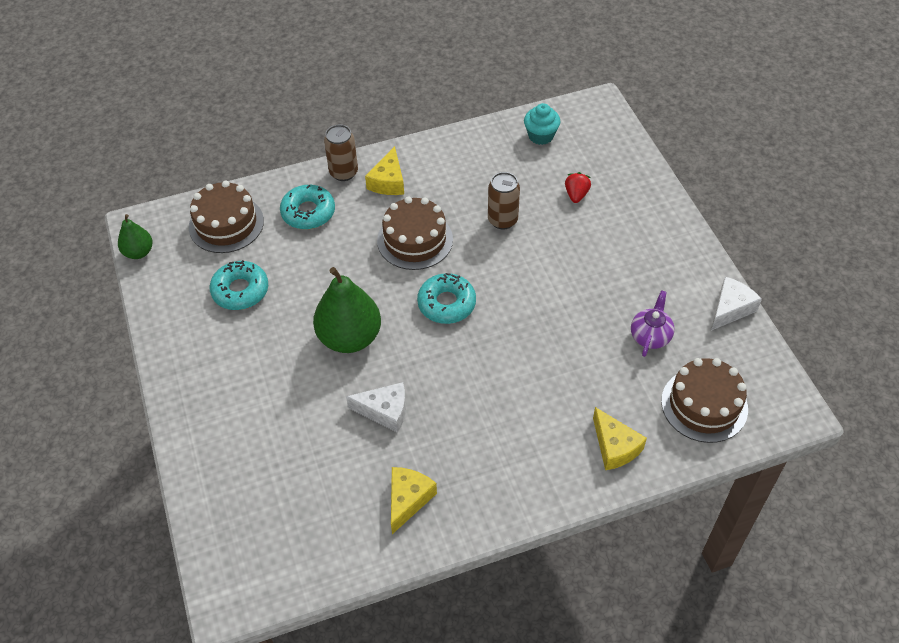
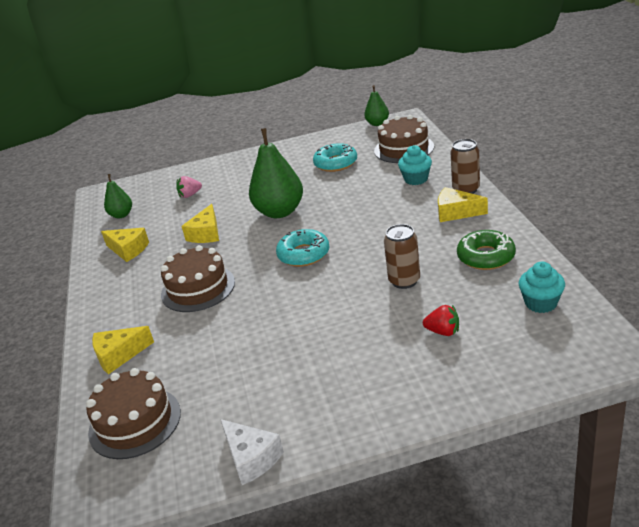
camera: 100 degrees right, 20 degrees down
turquoise donut [280,185,335,229] -> turquoise cupcake [398,145,432,185]
white cheese [346,382,406,433] -> yellow cheese [181,204,219,243]
brown cake [377,197,453,270] -> brown cake moved to [161,245,235,312]
purple teapot [631,290,675,357] -> none
none -> green pear [104,174,132,218]
none -> pink strawberry [176,176,202,198]
none -> green donut [457,230,516,270]

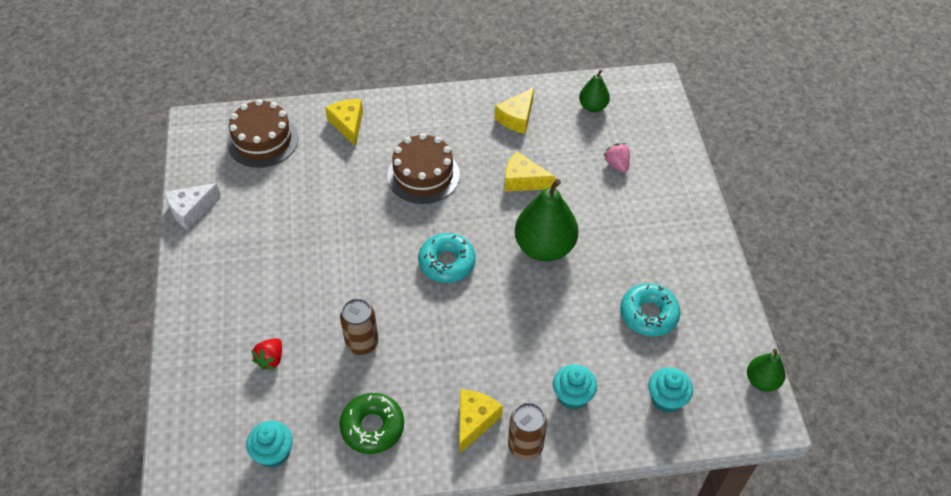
camera: 90 degrees right, 20 degrees up
brown cake [374,115,434,163] -> turquoise cupcake [649,367,693,413]

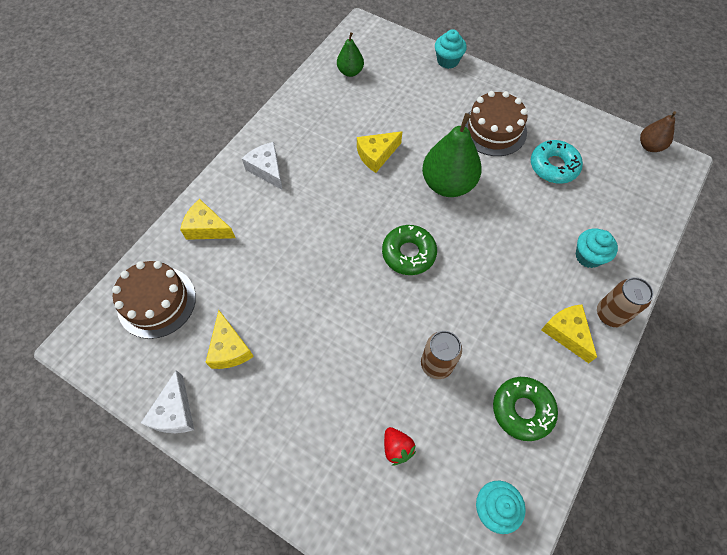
camera: 50 degrees left, 10 degrees up
brown cake [387,133,460,204] -> brown cake moved to [465,91,528,156]
turquoise donut [418,233,476,283] -> green donut [382,225,437,275]
yellow cheese [495,87,534,134] -> yellow cheese moved to [205,310,254,369]
pink strawberry [604,143,630,173] -> none
turquoise cupcake [649,367,693,413] -> turquoise cupcake moved to [435,29,467,69]
green pear [747,349,786,392] -> brown pear [640,111,676,152]
none -> white cheese [242,142,283,190]

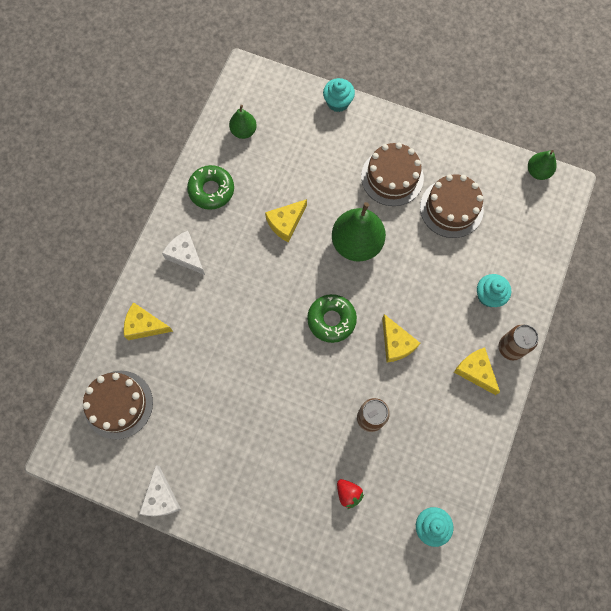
camera: 10 degrees left, 10 degrees up
yellow cheese [205,310,254,369] -> yellow cheese moved to [382,314,420,362]
green donut [493,377,558,441] -> green donut moved to [187,165,234,210]
turquoise donut [531,140,583,184] -> brown cake [420,174,484,238]
brown pear [640,111,676,152] -> green pear [528,150,557,180]

